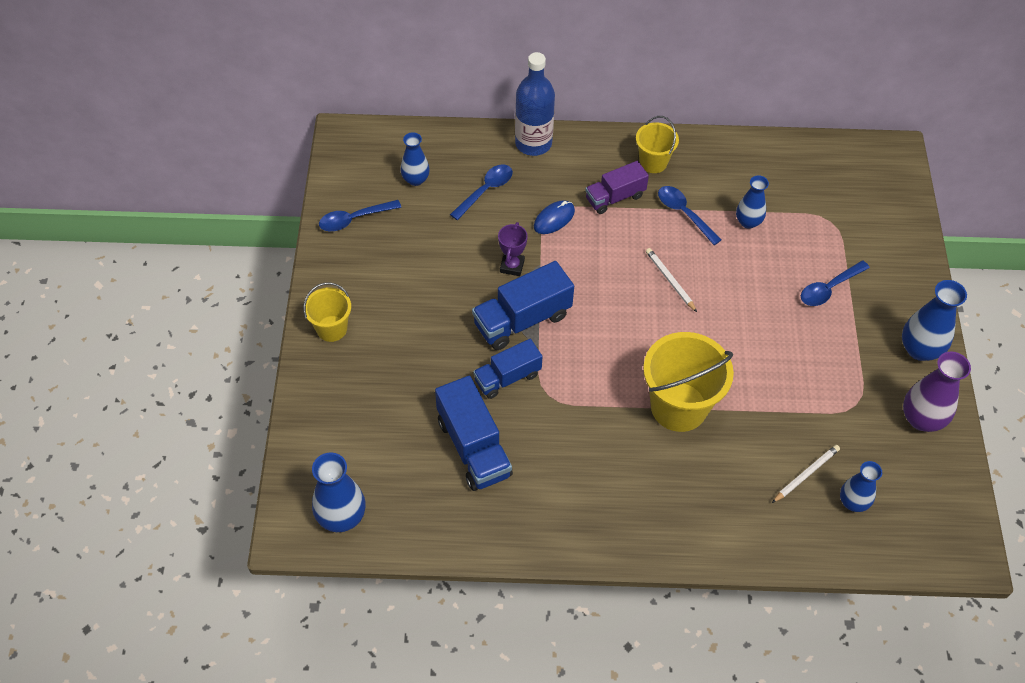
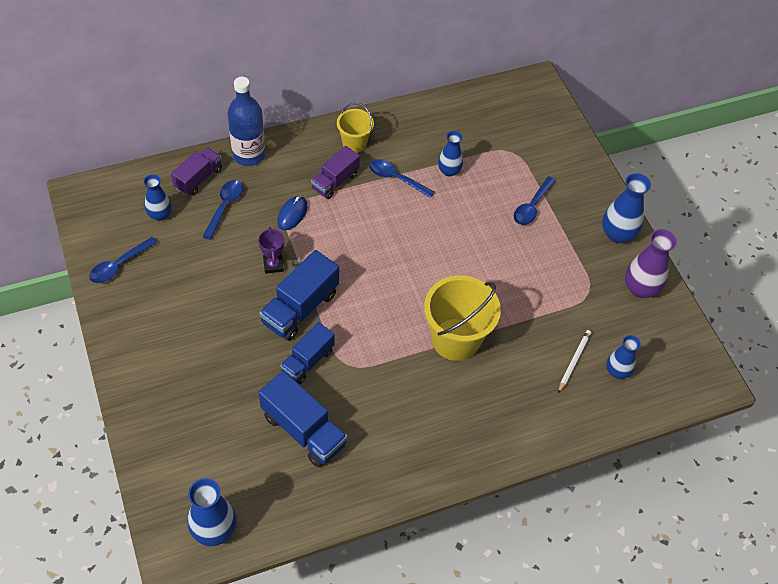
camera: 25 degrees left, 0 degrees up
yellow bucket [303,282,351,342] -> none
white pencil [646,248,697,312] -> none
none -> purple truck [171,147,222,196]

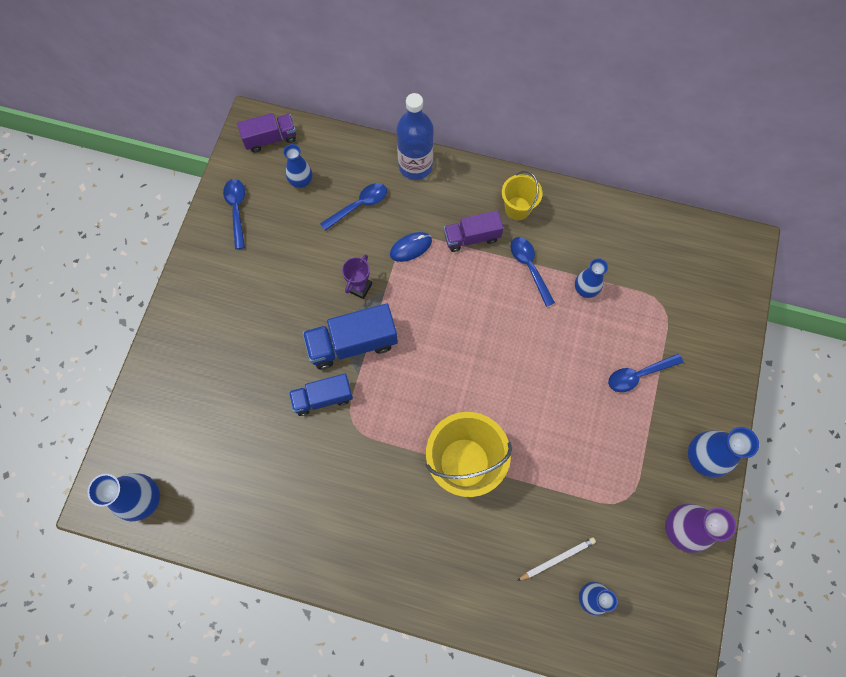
camera: 40 degrees right, 15 degrees up
blue spoon [89,237,157,283] -> blue spoon turned 90 degrees clockwise [223,179,245,249]
purple truck [171,147,222,196] -> purple truck moved to [237,113,296,153]
blue truck [259,371,348,467] -> none

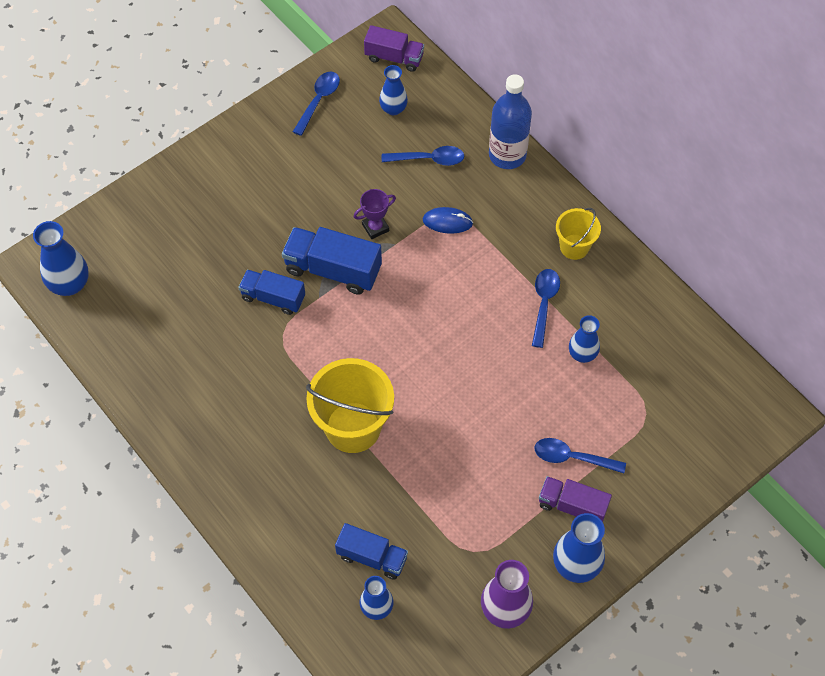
camera: 35 degrees right, 10 degrees down
purple truck [444,210,504,252] -> purple truck moved to [539,476,612,522]
white pencil [517,537,596,581] -> blue truck [335,523,408,580]

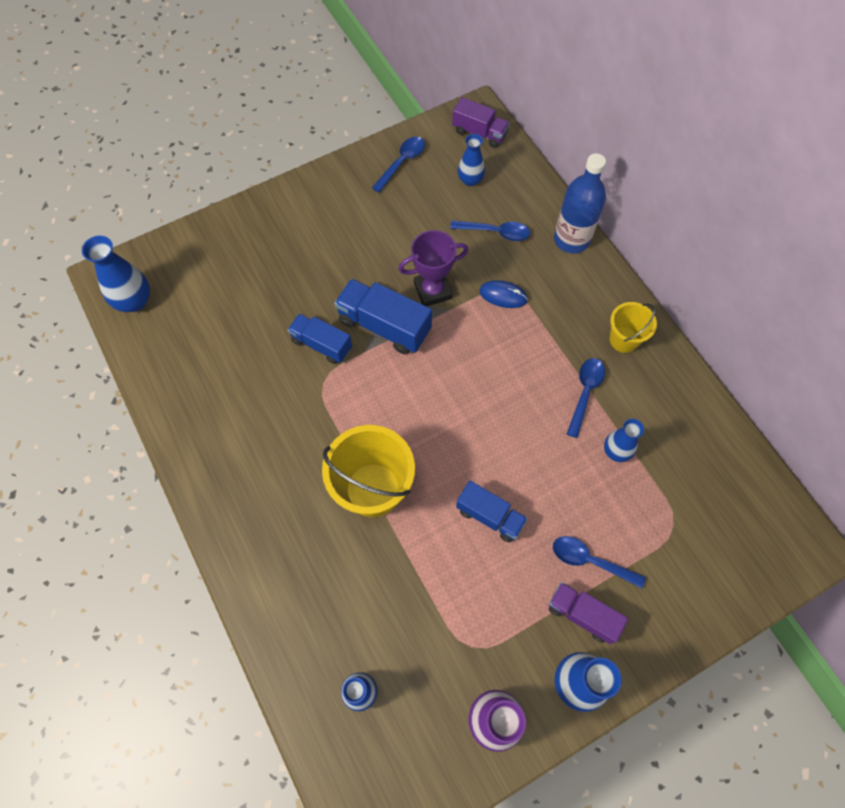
camera: 10 degrees right, 5 degrees up
blue truck [335,523,408,580] -> blue truck moved to [456,481,528,543]
purple trophy [354,189,396,239] -> purple trophy [398,230,469,307], size x1.52

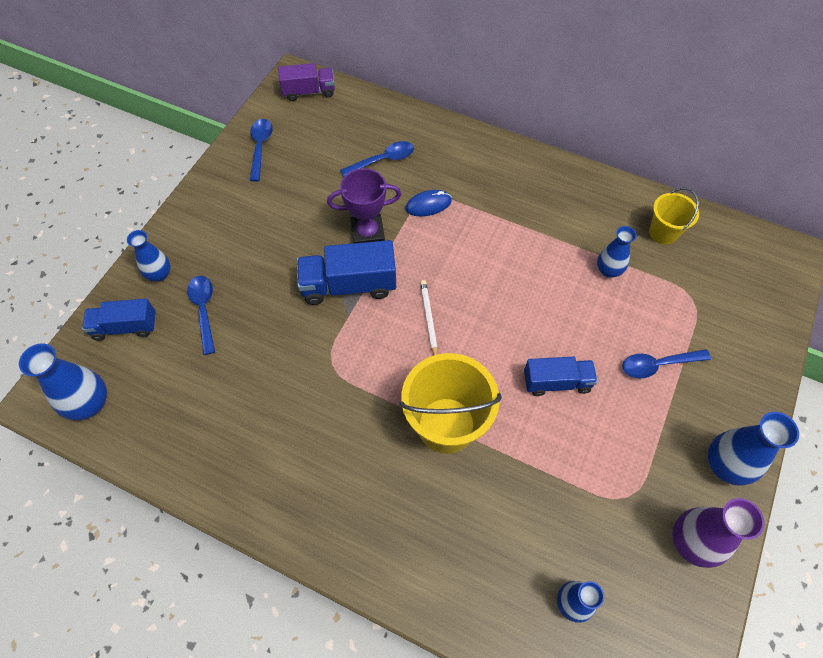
camera: 35 degrees left, 5 degrees down
blue truck [287,313,352,364] -> blue truck moved to [82,299,156,341]
purple trophy [398,230,469,307] -> purple trophy turned 45 degrees clockwise [327,168,401,243]
blue vase [458,134,485,186] -> blue vase moved to [127,230,171,282]
purple truck [549,582,628,644] -> none
blue bottle [554,153,606,253] -> none
blue spoon [567,358,605,438] -> blue spoon moved to [187,276,215,355]
yellow bucket [609,302,657,353] -> yellow bucket moved to [649,188,699,245]
none -> white pencil [420,280,438,355]

